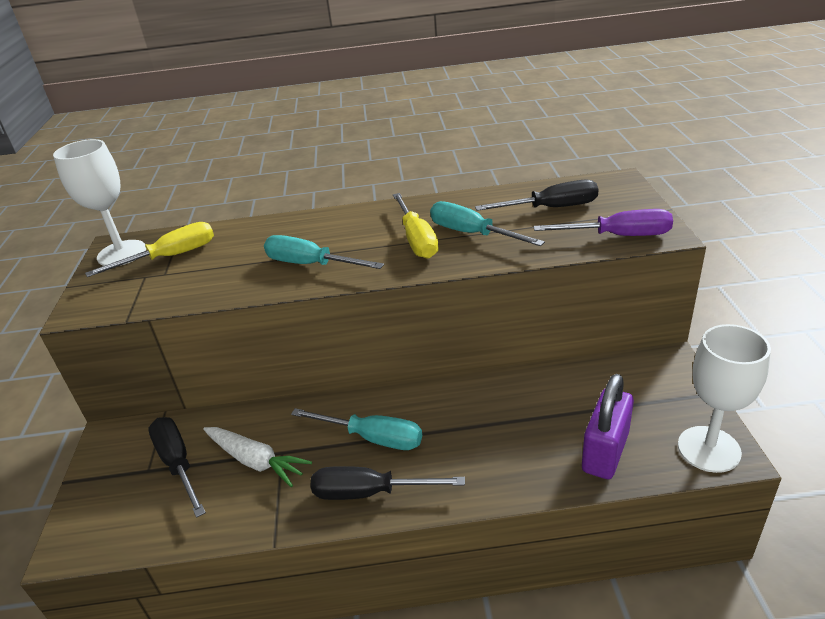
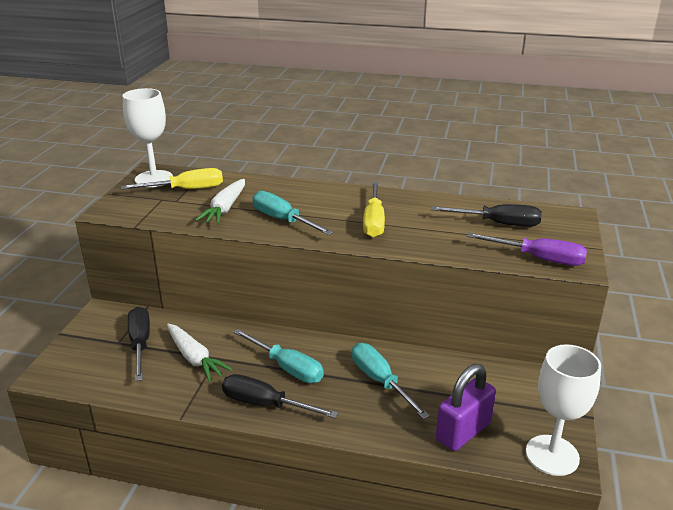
camera: 15 degrees right, 5 degrees down
turquoise screwdriver [430,201,545,246] -> turquoise screwdriver moved to [352,343,430,419]
none -> white carrot [195,179,245,224]

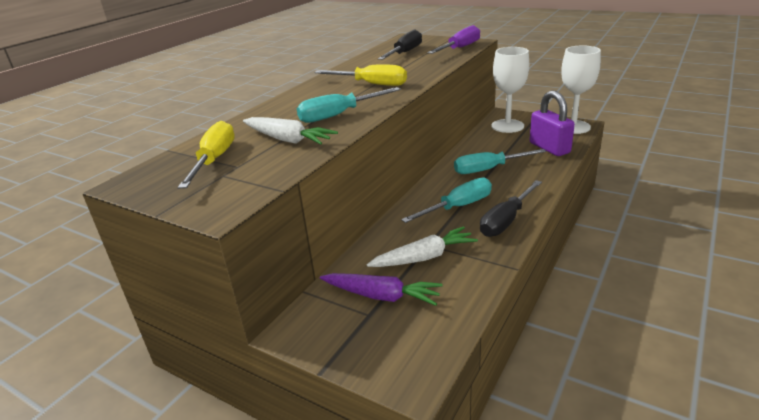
camera: 70 degrees left, 0 degrees up
white goblet [123,88,173,187] -> white goblet moved to [491,47,529,133]
black screwdriver [128,306,150,381] -> purple carrot [320,273,443,306]

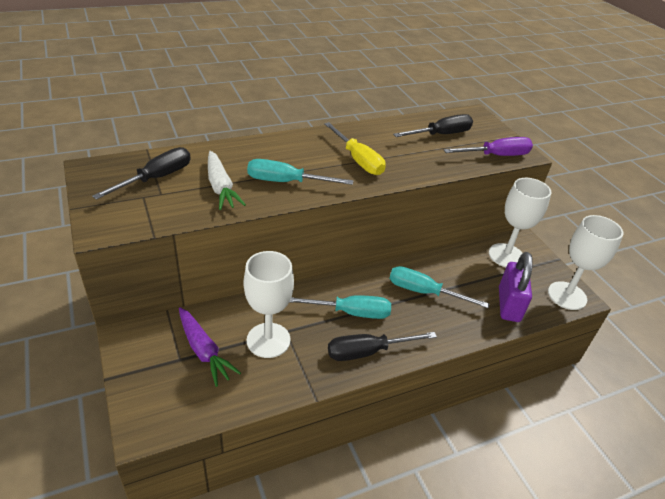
camera: 30 degrees right, 10 degrees up
yellow screwdriver [177,121,235,189] -> black screwdriver [92,147,191,200]
white carrot [367,226,478,267] -> white goblet [244,251,294,358]

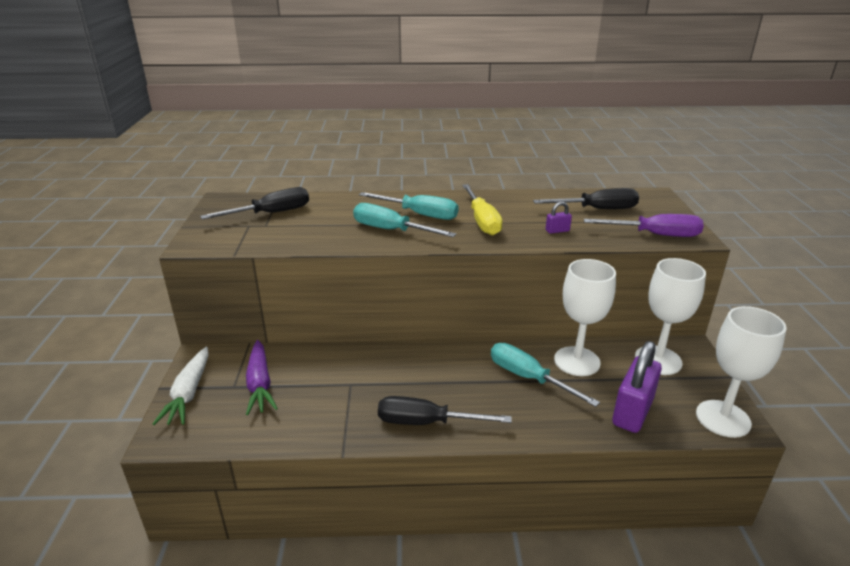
camera: 25 degrees right, 10 degrees down
white carrot [208,151,246,210] -> white carrot moved to [153,347,209,425]
white goblet [244,251,294,358] -> white goblet moved to [554,259,616,376]
turquoise screwdriver [290,295,391,319] -> turquoise screwdriver moved to [359,192,458,220]
none -> purple padlock [546,202,572,234]

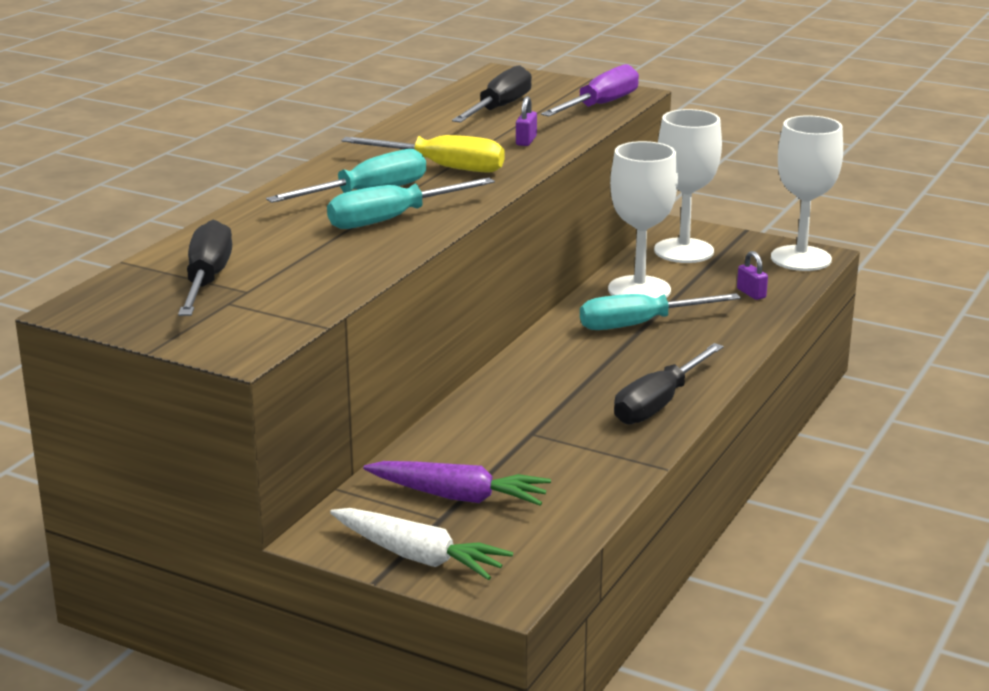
camera: 60 degrees left, 5 degrees down
purple padlock [612,341,662,433] -> purple padlock [737,251,768,300], size x0.43

